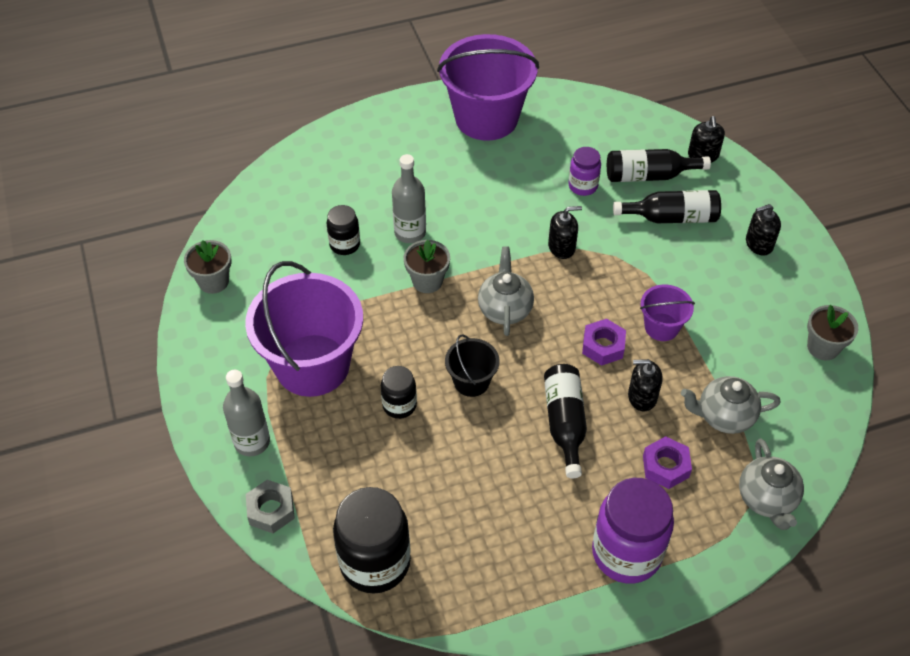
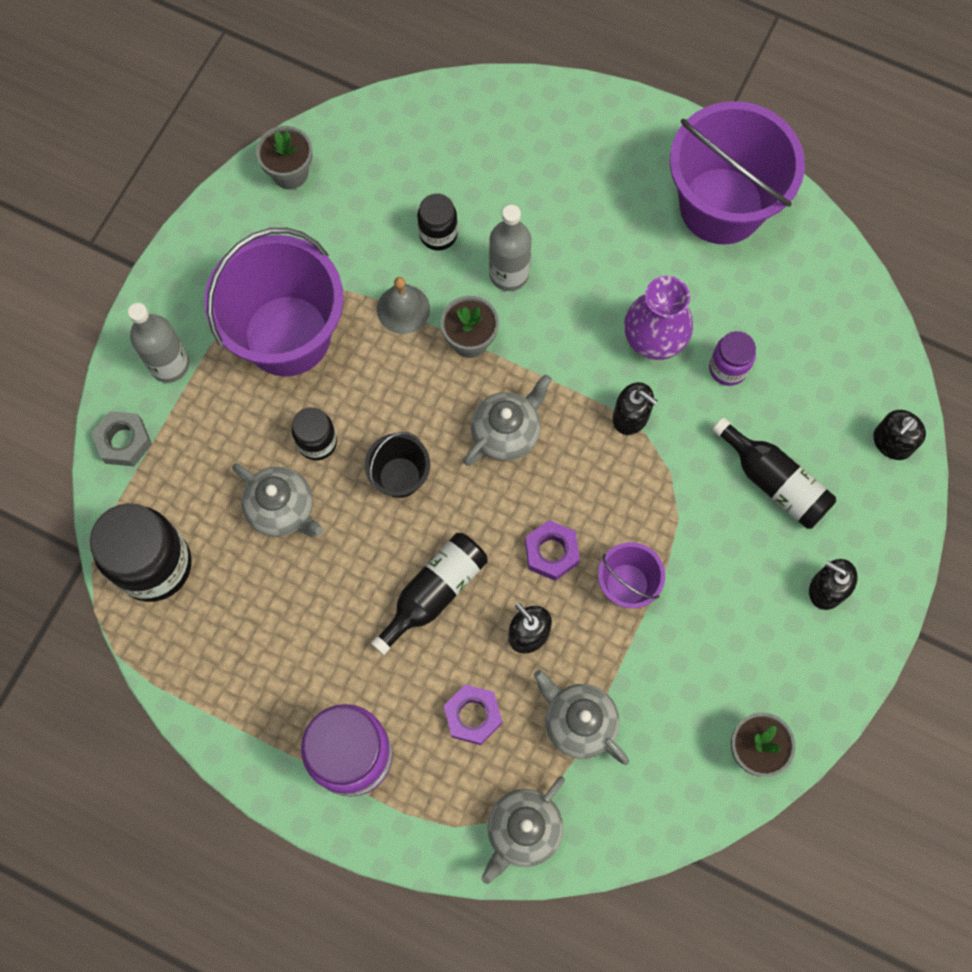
camera: 45 degrees right, 20 degrees up
black bottle [607,149,711,182] -> none
none -> grey teapot [232,463,323,537]
none -> grey bell [377,277,430,334]
none -> purple vase [624,276,693,360]

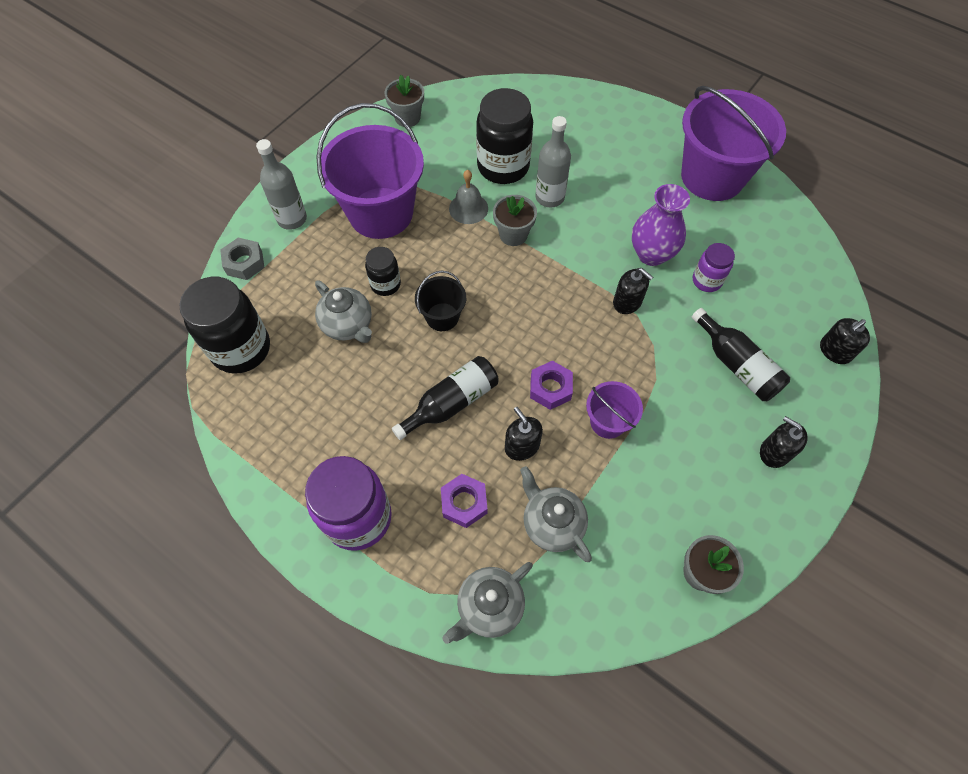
camera: 10 degrees right, 10 degrees down
black jar [417,193,458,251] -> black jar [476,88,533,184], size x1.89
grey teapot [464,374,552,466] -> none

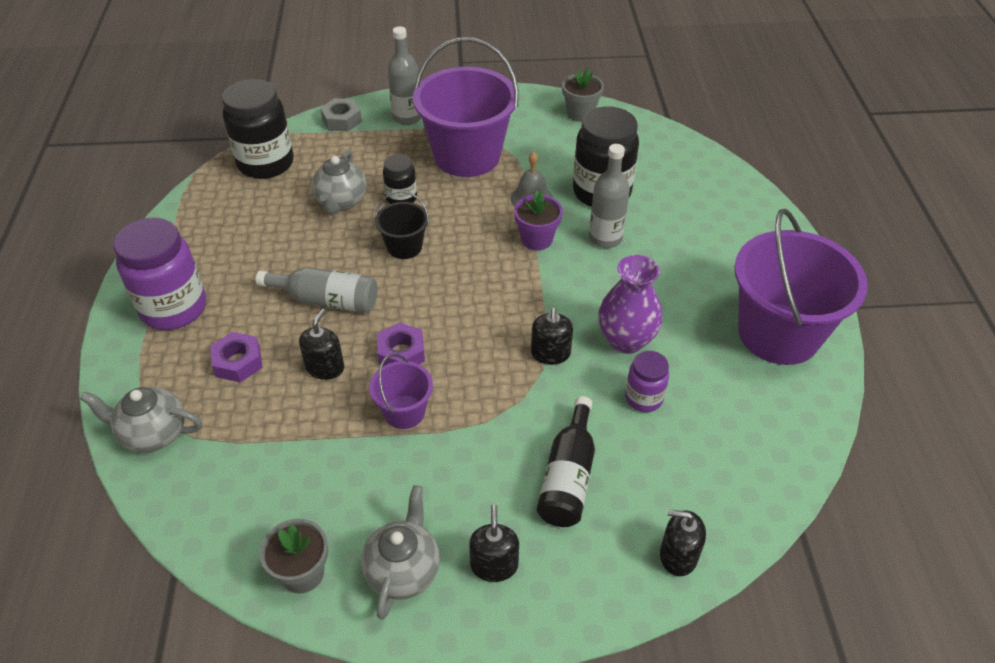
camera: 50 degrees right, 15 degrees down
black bottle [392,356,499,440] -> grey bottle [256,267,378,313]
grey flower pot [493,195,537,246] -> purple flower pot [514,191,563,250]
grey teapot [520,466,592,562] -> grey teapot moved to [361,485,440,620]

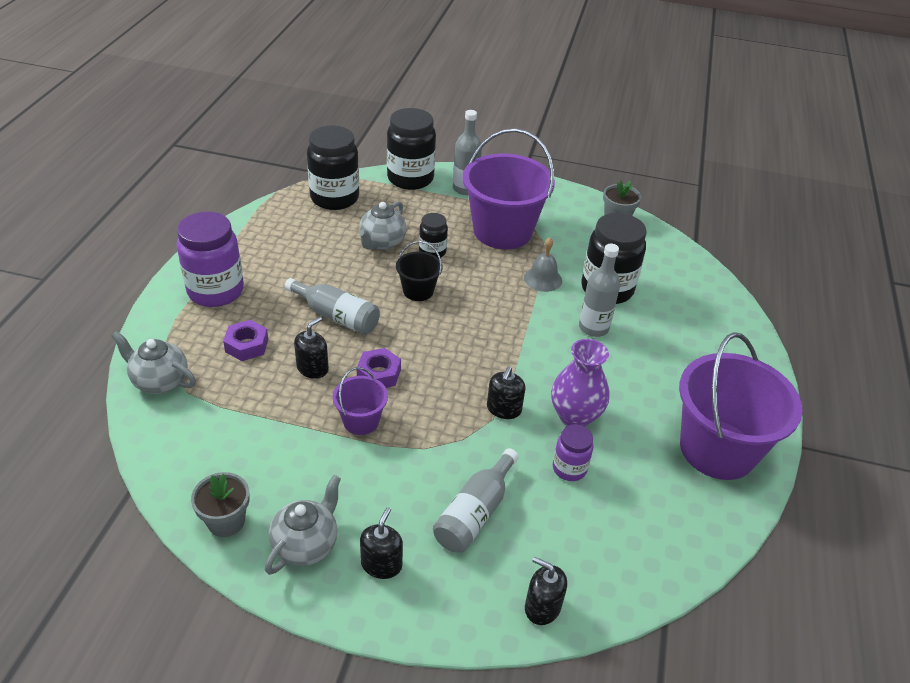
camera: 15 degrees right, 5 degrees down
grey nut [320,98,362,132] -> black jar [387,108,436,190]
purple flower pot [514,191,563,250] -> none
black bottle [537,396,595,527] -> grey bottle [433,448,519,553]

